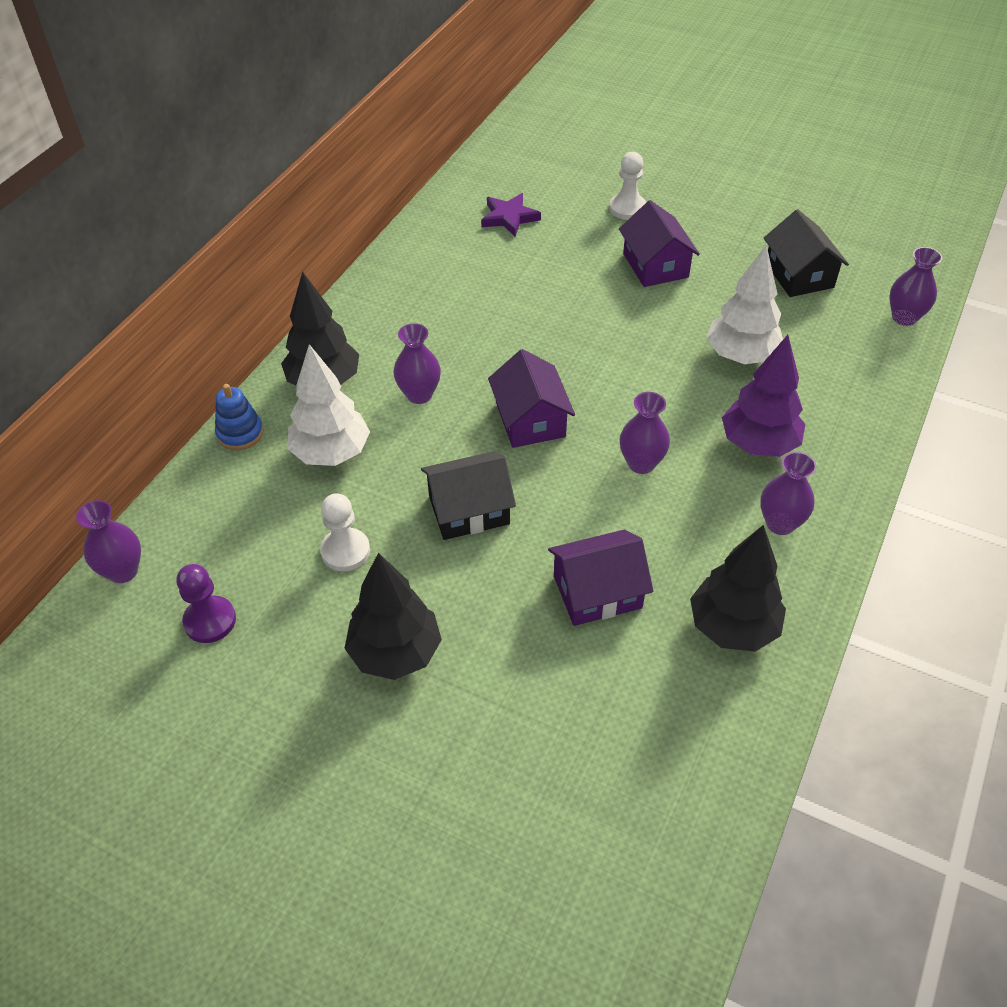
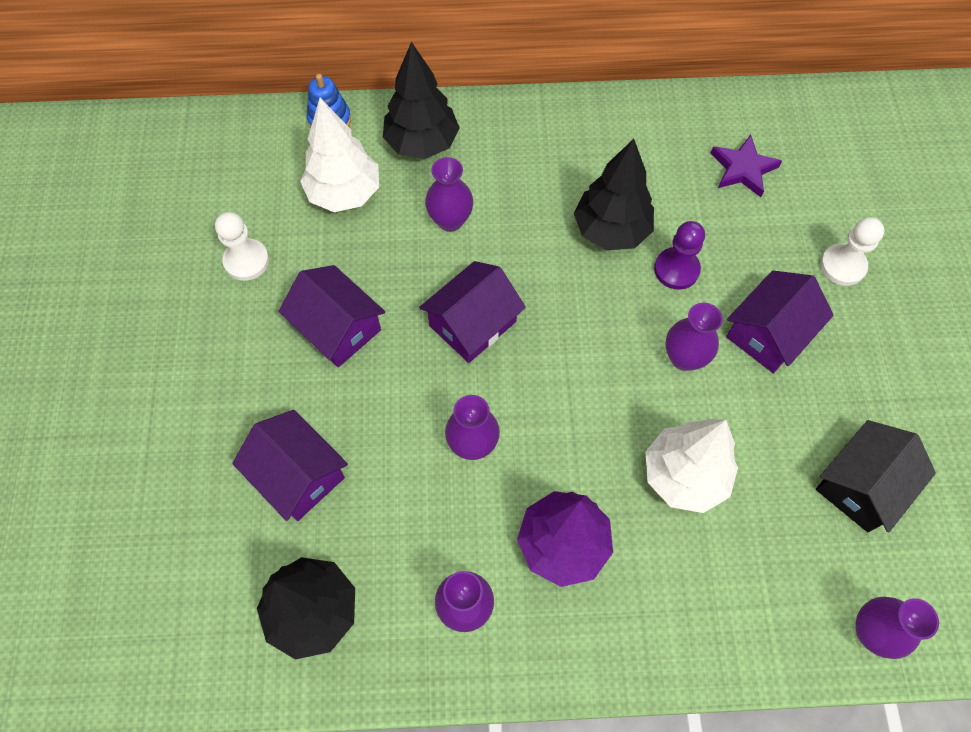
camera: 60 degrees right, 15 degrees up
purple vase [76,500,141,583] -> purple vase moved to [666,303,723,371]
purple pawn [176,564,236,643] -> purple pawn moved to [654,221,705,290]
black tree [344,553,442,680] -> black tree moved to [574,139,654,251]
black house [421,451,516,540] -> purple house [279,265,385,367]

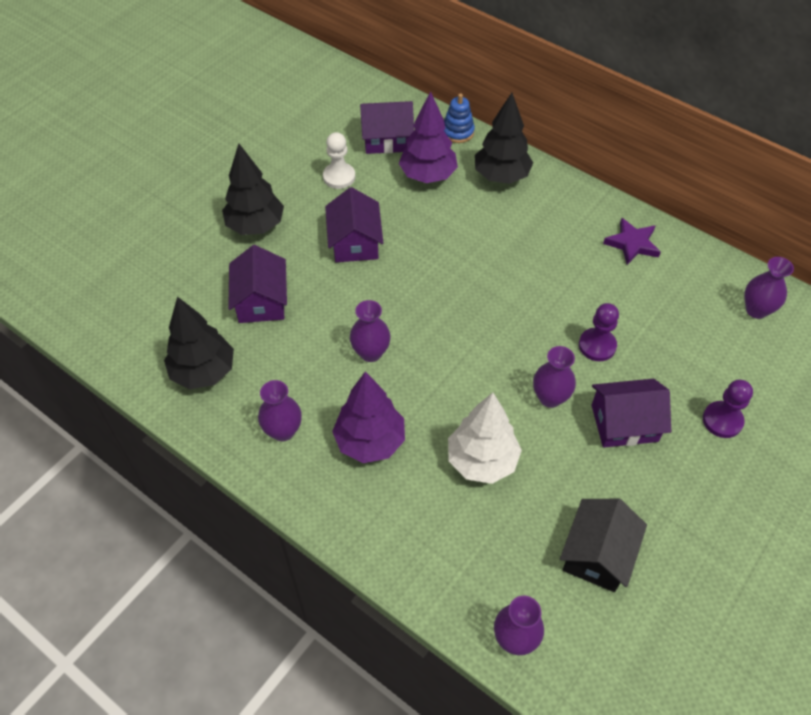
camera: 40 degrees right, 10 degrees down
white tree [300,98,379,212] -> purple tree [399,91,458,183]
purple house [419,261,526,363] -> purple house moved to [360,101,414,154]
purple vase [425,157,473,232] -> purple vase moved to [744,257,794,319]
black tree [574,139,654,251] -> black tree moved to [222,144,284,235]
purple star [711,135,782,197] -> purple star moved to [603,218,661,265]
black house [816,420,936,532] -> black house turned 60 degrees counterclockwise [560,499,647,592]
white pawn [820,217,884,286] -> purple pawn [703,380,753,438]

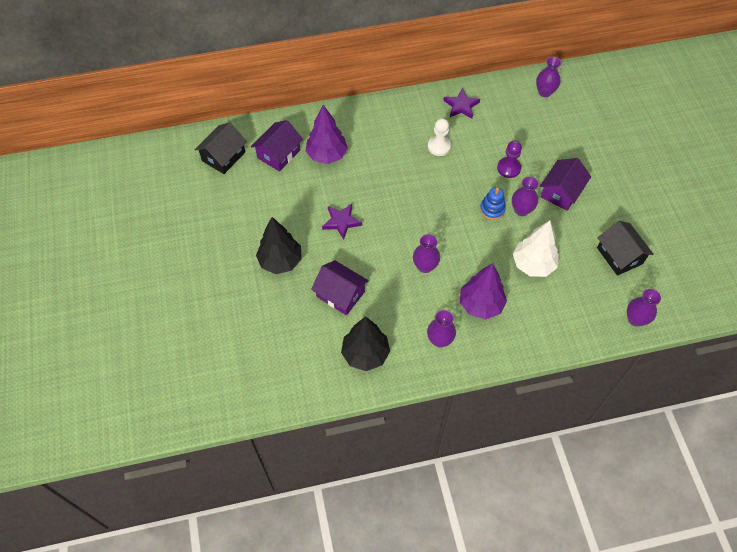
camera: 50 degrees left, 5 degrees up
white pawn [323,132,355,189] -> white pawn moved to [428,118,451,156]
purple house [325,187,383,262] -> purple star [322,204,362,240]
blue stacking toy [444,93,475,143] -> blue stacking toy moved to [480,187,506,220]
black tree [475,93,533,184] -> none
purple pawn [703,380,753,438] -> none
none -> black house [194,123,247,174]

